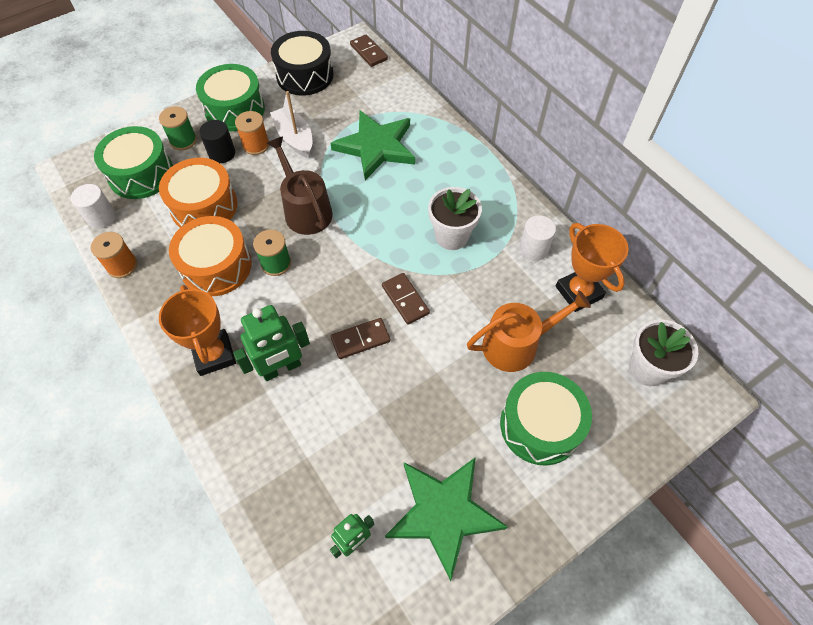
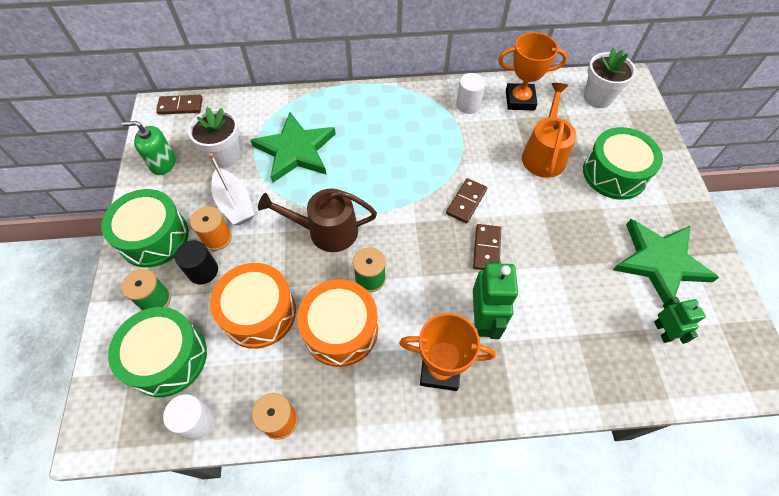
camera: 60 degrees left, 0 degrees up
white boat [270,91,312,158] -> white boat turned 120 degrees counterclockwise [209,153,254,225]
black drum [271,31,333,96] -> green soap dispenser [122,121,176,175]
brown domino [382,273,430,325] -> brown domino turned 60 degrees counterclockwise [446,178,487,223]
white flower pot [428,187,482,250] -> white flower pot moved to [188,107,241,168]

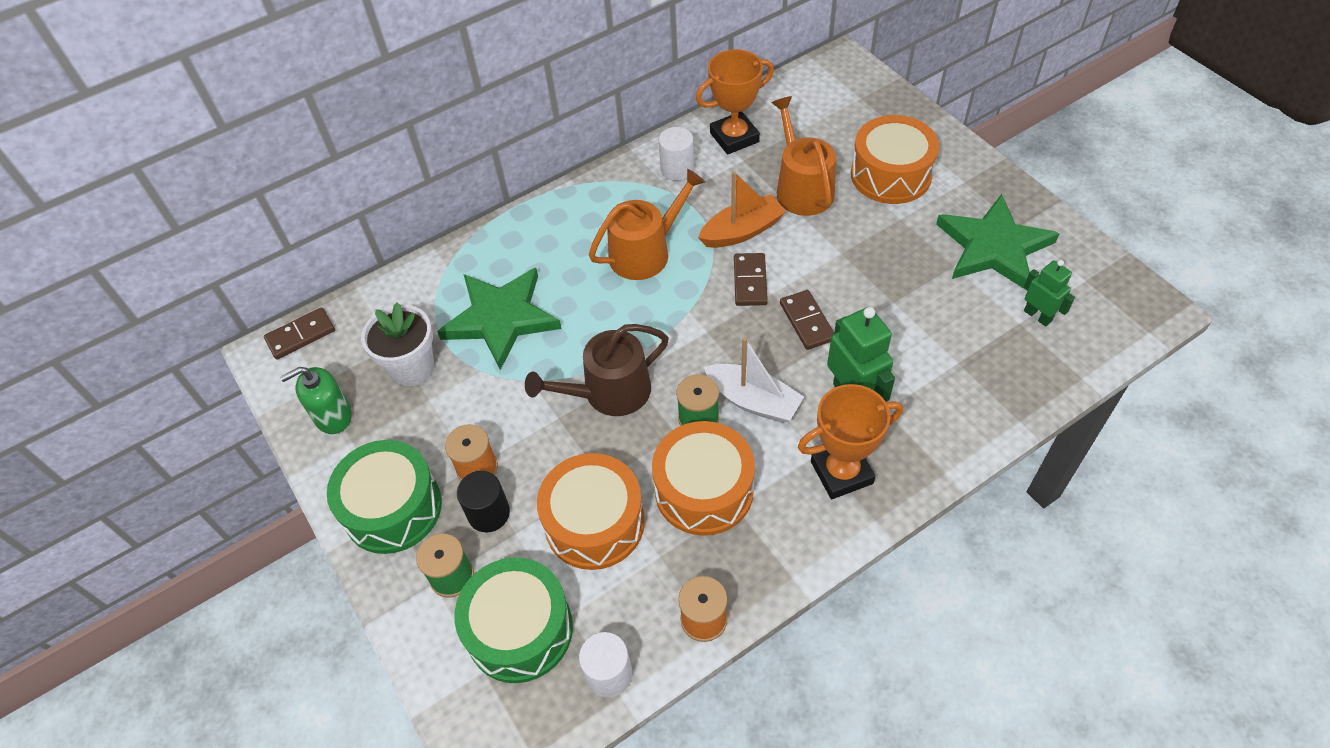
camera: 25 degrees left, 5 degrees down
white boat [209,153,254,225] -> white boat moved to [704,337,804,423]
green drum [583,127,663,200] -> orange drum [851,115,939,204]
white flower pot [584,48,636,108] -> none
none -> orange watering can [589,169,705,280]
none -> orange boat [698,171,786,248]

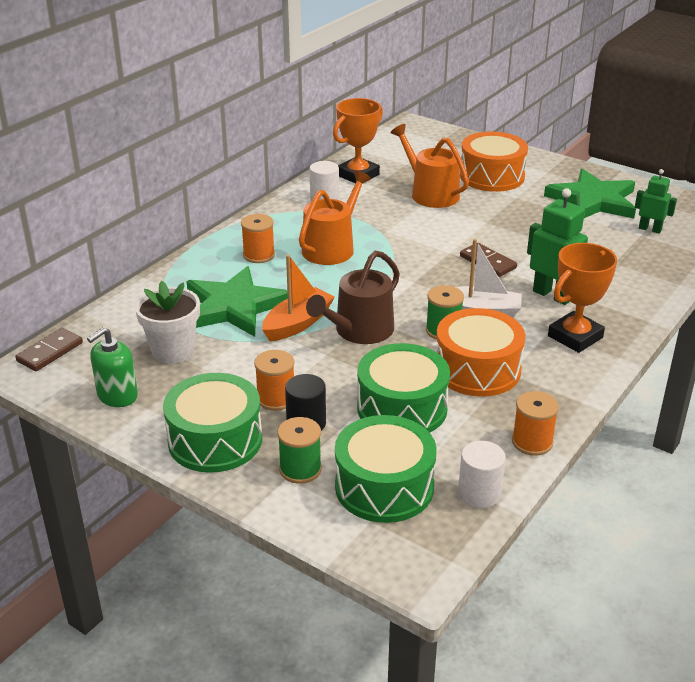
camera: 25 degrees left, 20 degrees down
orange drum [537,453,645,570] -> green drum [357,343,450,433]
orange boat [698,171,786,248] -> orange boat moved to [262,255,335,341]
brown domino [734,253,768,306] -> none
none -> orange spool [241,214,275,263]

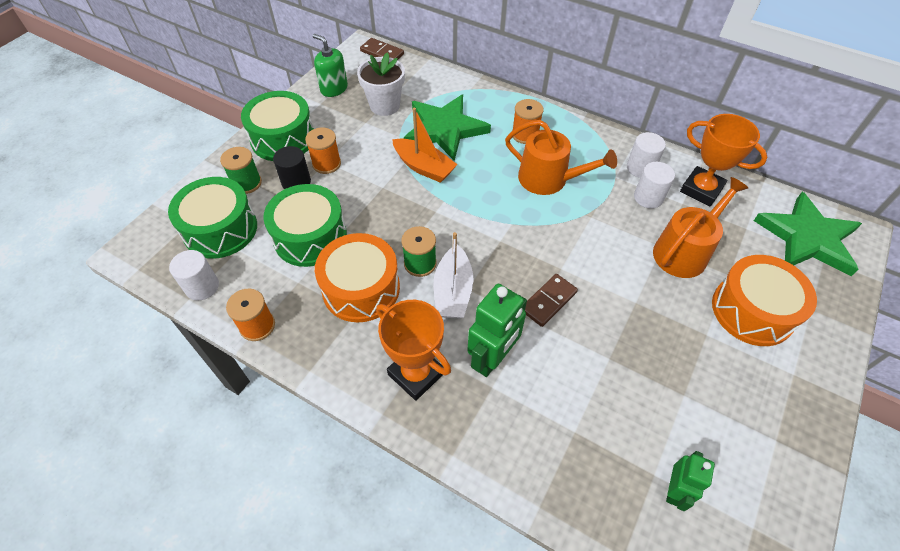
camera: 85 degrees right, 20 degrees up
brown watering can [306,251,400,344] -> none
green star [544,168,636,219] -> green star moved to [754,192,862,276]
none -> white cylinder [634,162,675,209]

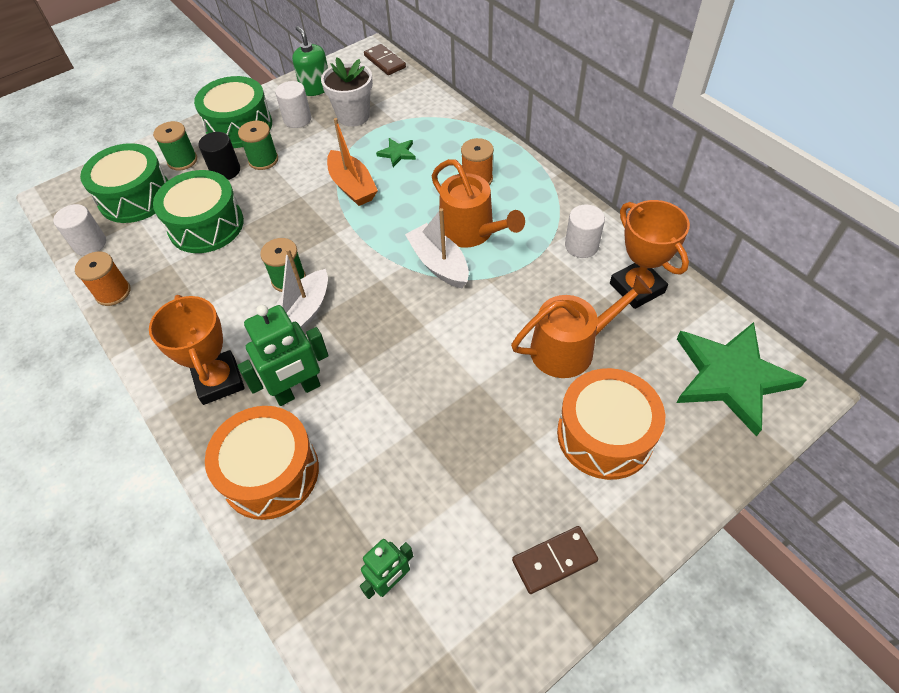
camera: 25 degrees right, 0 degrees up
orange spool [305,128,341,174] -> green spool [238,121,278,170]
orange drum [315,233,400,322] -> orange drum moved to [205,406,319,520]
green star [404,95,491,161] -> green star [376,138,416,167], size x0.42
brown domino [525,274,578,327] -> brown domino moved to [512,526,598,594]
white cylinder [634,162,675,209] -> white cylinder moved to [275,81,311,128]
none -> white boat [405,208,469,288]

